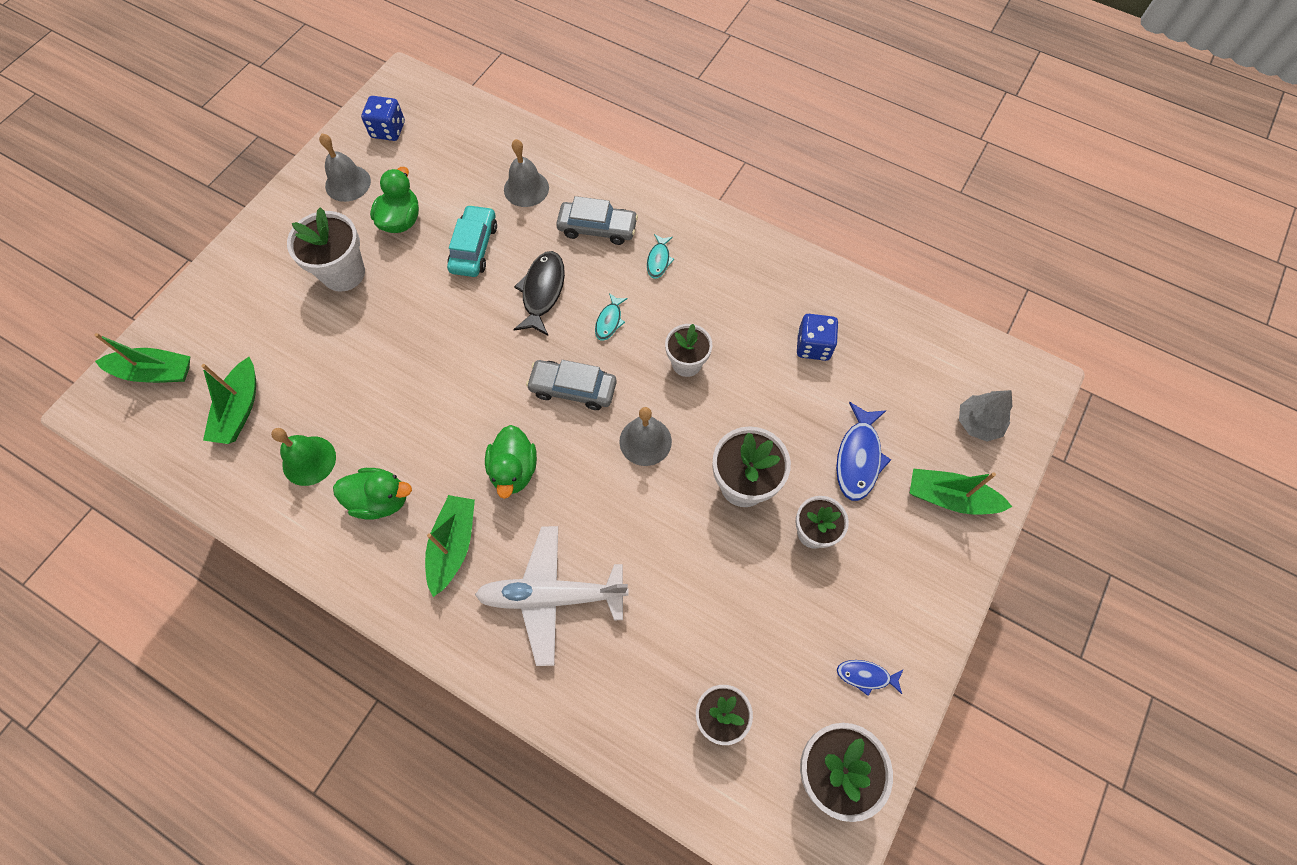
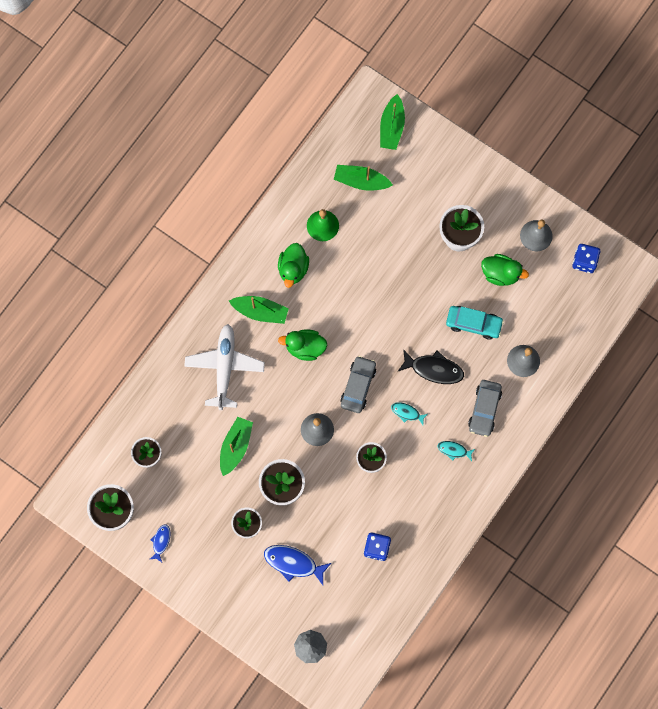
camera: 95 degrees right, 10 degrees up
green boat [910,468,1012,515] -> green boat moved to [220,417,253,476]

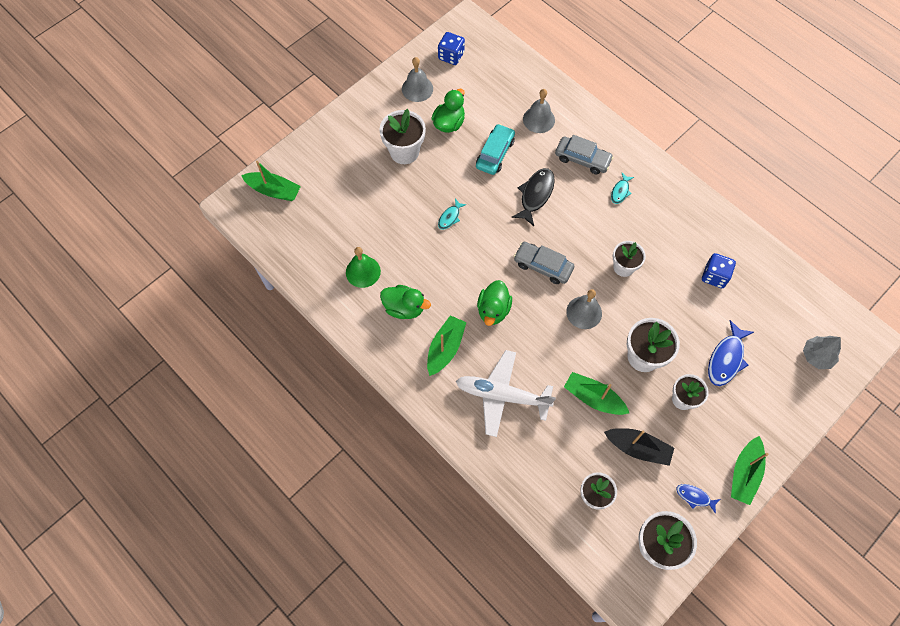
camera: 80 degrees left, 10 degrees down
green boat [334,165,393,191] -> green boat moved to [731,436,769,505]
turquoise fish [391,402,428,425] -> turquoise fish moved to [438,199,467,230]
none -> black boat [604,428,674,466]

